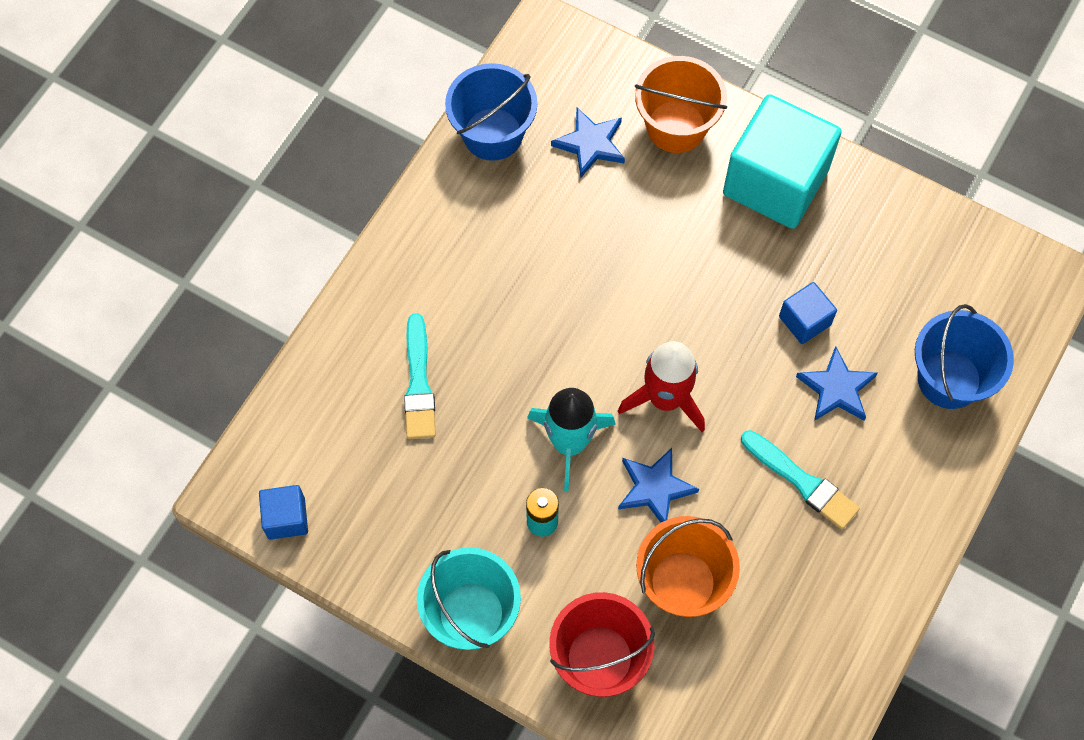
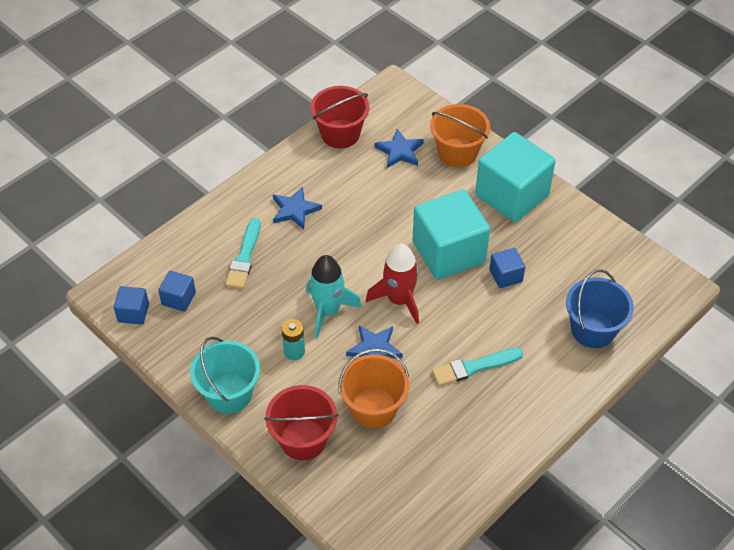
camera: 15 degrees right, 15 degrees down
blue bucket [445,63,537,161] -> red bucket [310,86,369,148]
turquoise brush [741,430,860,529] -> turquoise brush turned 105 degrees clockwise [432,348,523,386]
blue star [796,346,878,421] -> blue star moved to [273,186,322,229]
none -> blue cube [158,270,196,312]
none -> turquoise cube [413,189,490,280]

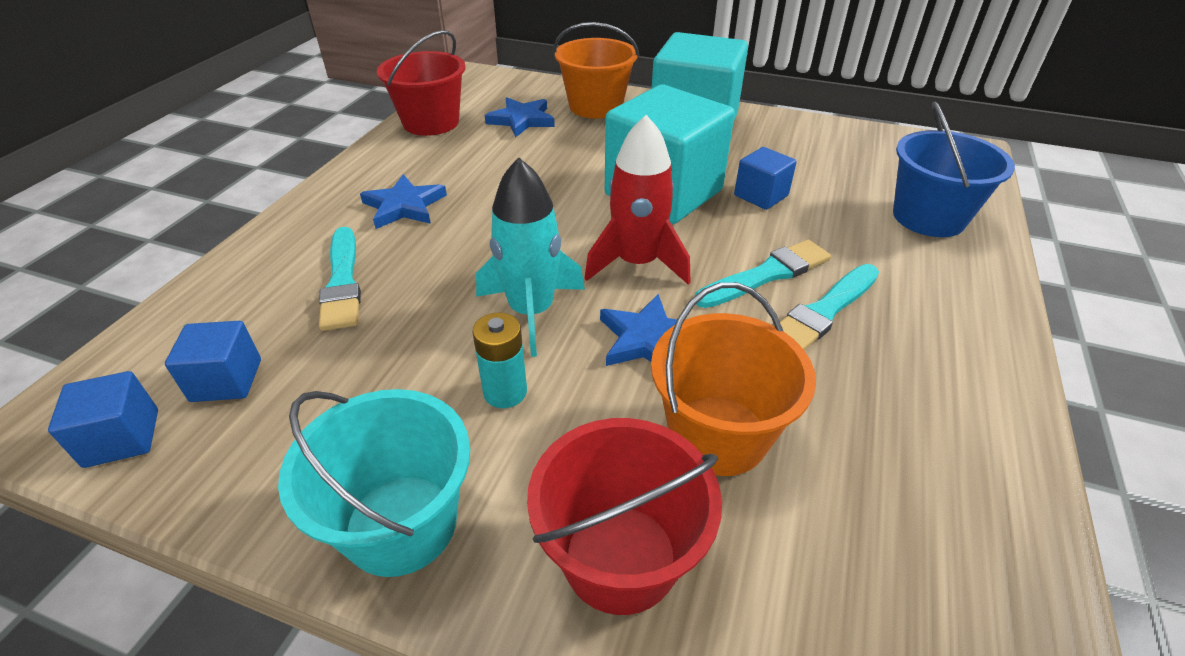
camera: 25 degrees left, 10 degrees down
none -> turquoise brush [695,239,831,308]

